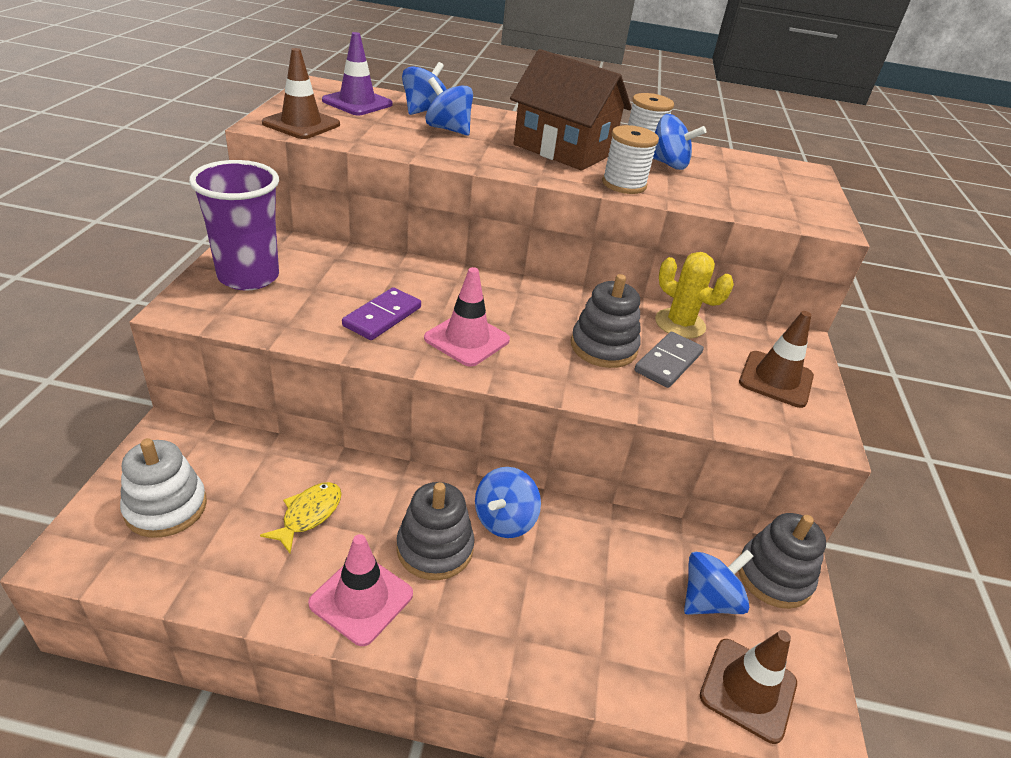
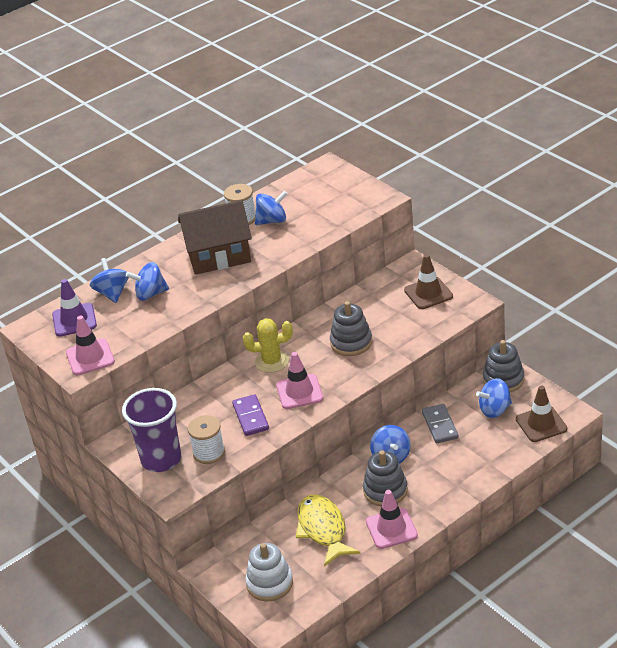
camera: 40 degrees left, 0 degrees up
yellow fish [260,482,342,553] -> yellow fish [296,494,360,566], size x1.70
brown traffic cone [262,48,340,139] -> pink traffic cone [66,316,115,375]
white spool [602,125,659,194] -> white spool moved to [188,415,225,464]
grey domino [634,332,704,388] -> grey domino moved to [422,404,459,443]
yellow cactus [655,252,734,338] -> yellow cactus moved to [243,318,293,373]
blue spinning top [684,549,754,615] -> blue spinning top turned 120 degrees counterclockwise [476,378,512,418]

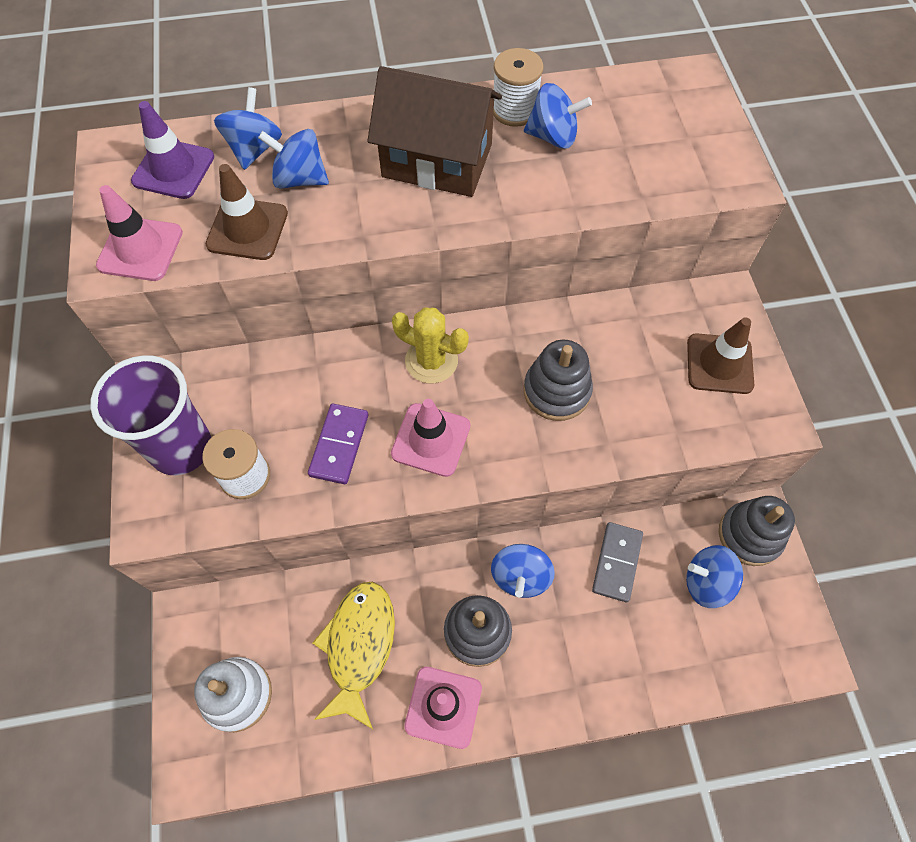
camera: 25 degrees right, 25 degrees up
brown traffic cone [516,386,567,442] -> brown traffic cone moved to [206,164,288,260]

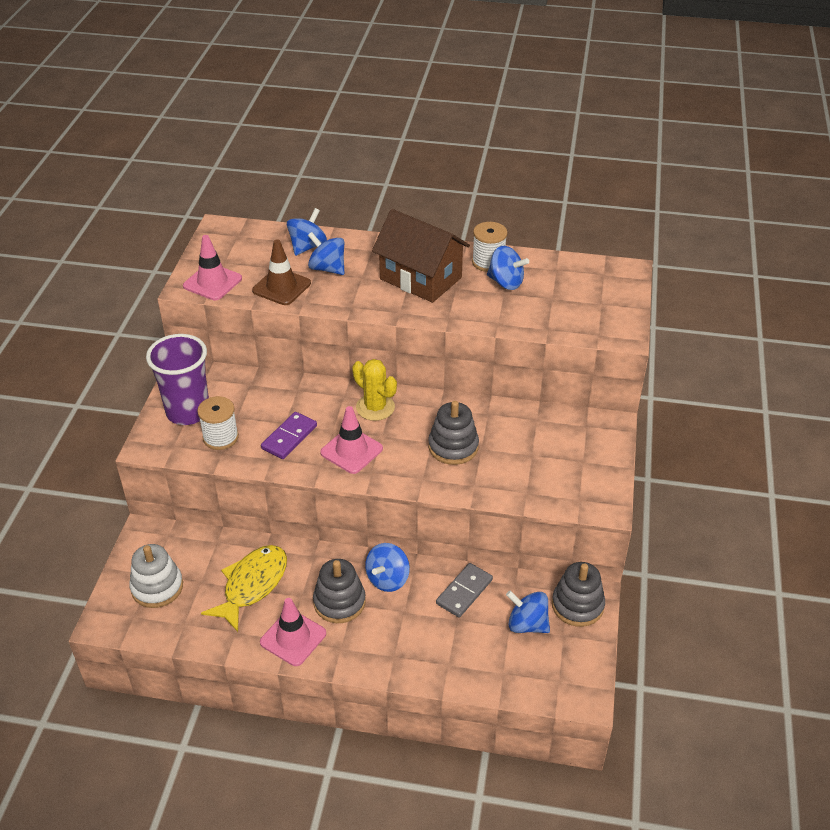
camera: 20 degrees right, 20 degrees down
purple traffic cone [131,101,214,199] -> none
brown traffic cone [687,317,754,394] -> none

